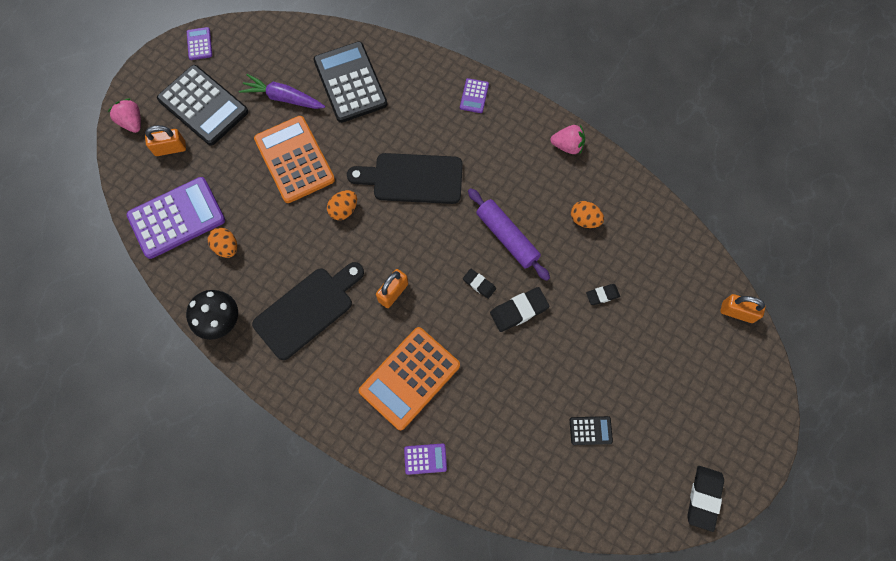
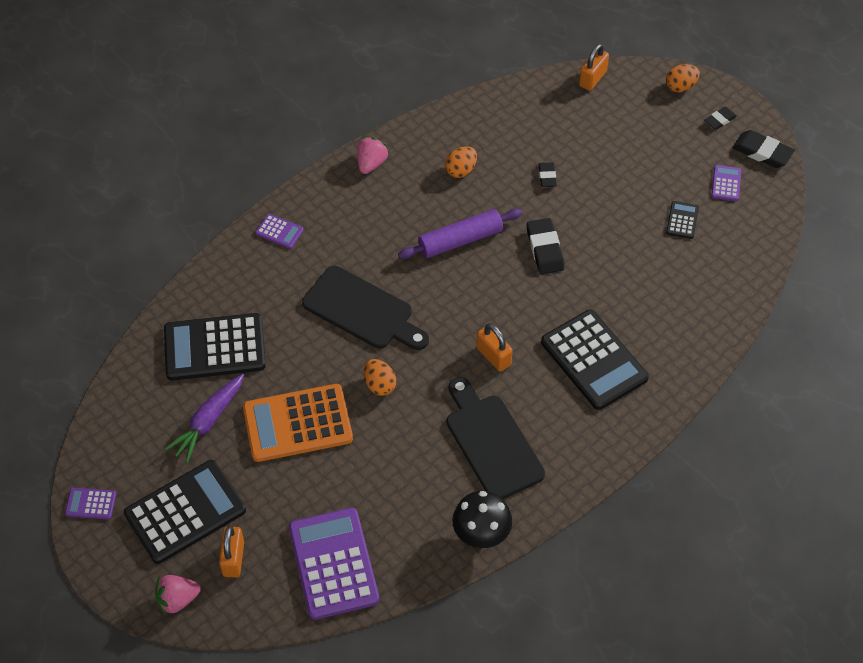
camera: 75 degrees left, 15 degrees down
orange egg [208,227,237,258] -> orange egg moved to [666,64,700,92]
black cutting board [347,153,463,204] -> black cutting board turned 75 degrees counterclockwise [302,266,429,350]
orange calculator [359,327,460,430] -> black calculator [541,310,649,410]
purple calculator [404,443,447,475] -> purple calculator moved to [711,165,742,201]
black eraser [463,269,496,299] -> black eraser moved to [704,107,737,130]

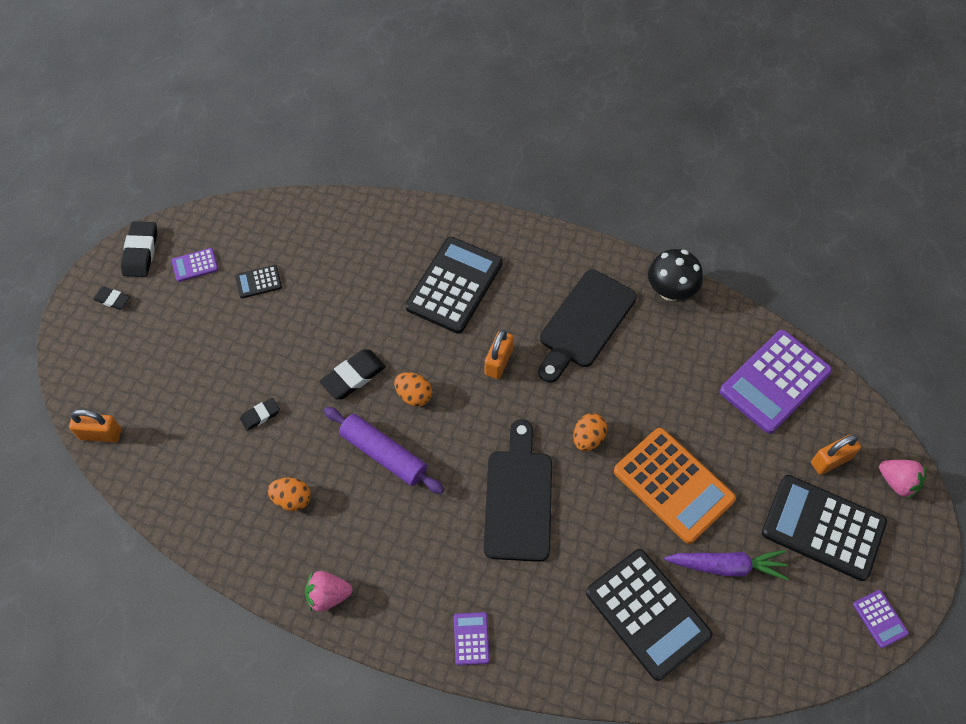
camera: 120 degrees left, 5 degrees up
orange egg [666,64,700,92] -> orange egg moved to [394,372,432,407]

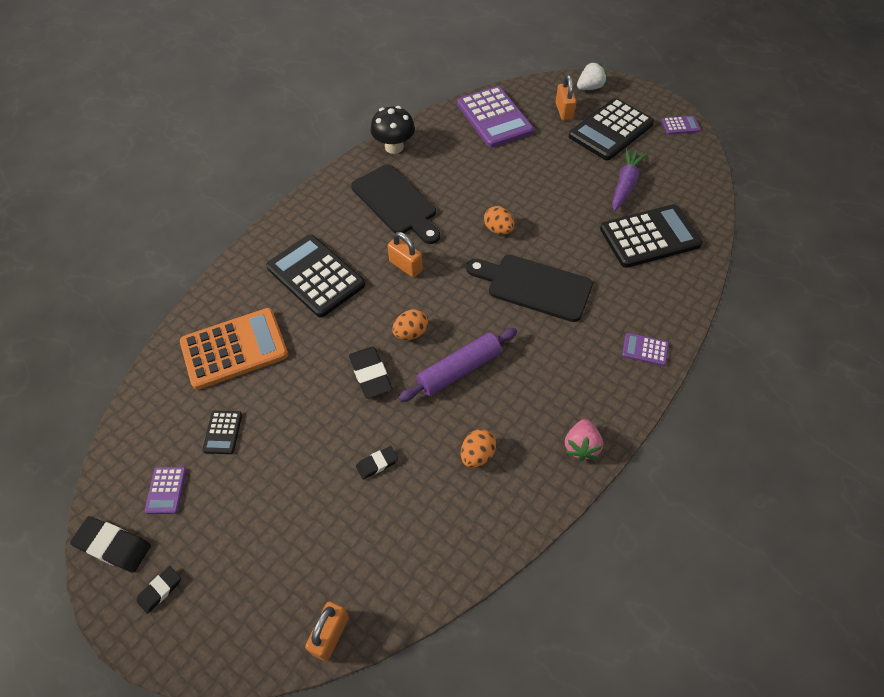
camera: 70 degrees left, 5 degrees down
black eraser [240,398,280,431] -> black eraser turned 75 degrees clockwise [356,446,398,479]
orange calculator [614,428,736,544] -> orange calculator moved to [180,308,288,390]
pink strawberry [879,460,926,499] -> white strawberry [577,62,607,90]

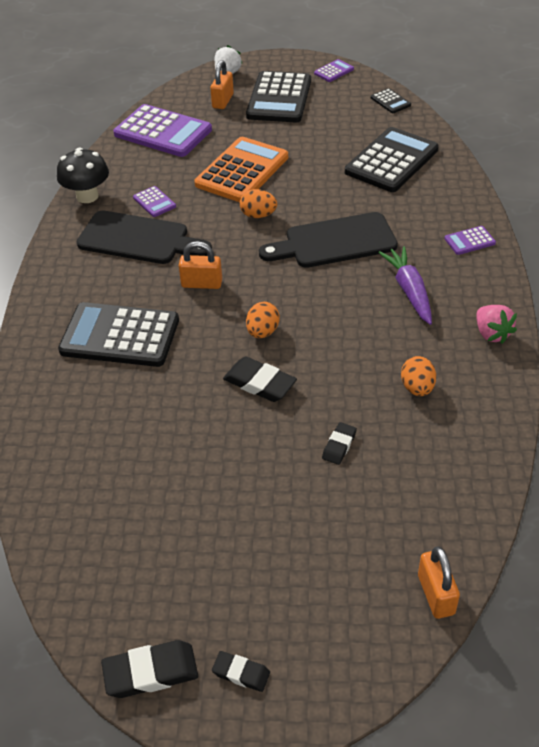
camera: 35 degrees left, 10 degrees down
black eraser [137,566,181,614] -> black eraser turned 75 degrees counterclockwise [212,651,270,692]
purple calculator [145,467,187,514] -> purple calculator moved to [133,186,176,217]
orange calculator [180,308,288,390] -> orange calculator moved to [194,137,288,202]
black calculator [202,411,242,454] -> black calculator moved to [371,88,411,113]
purple rolling pin [398,328,517,402] -> none
orange padlock [556,75,577,120] -> orange padlock turned 60 degrees clockwise [210,60,234,109]
purple carrot [612,148,647,212] -> purple carrot moved to [378,246,432,325]

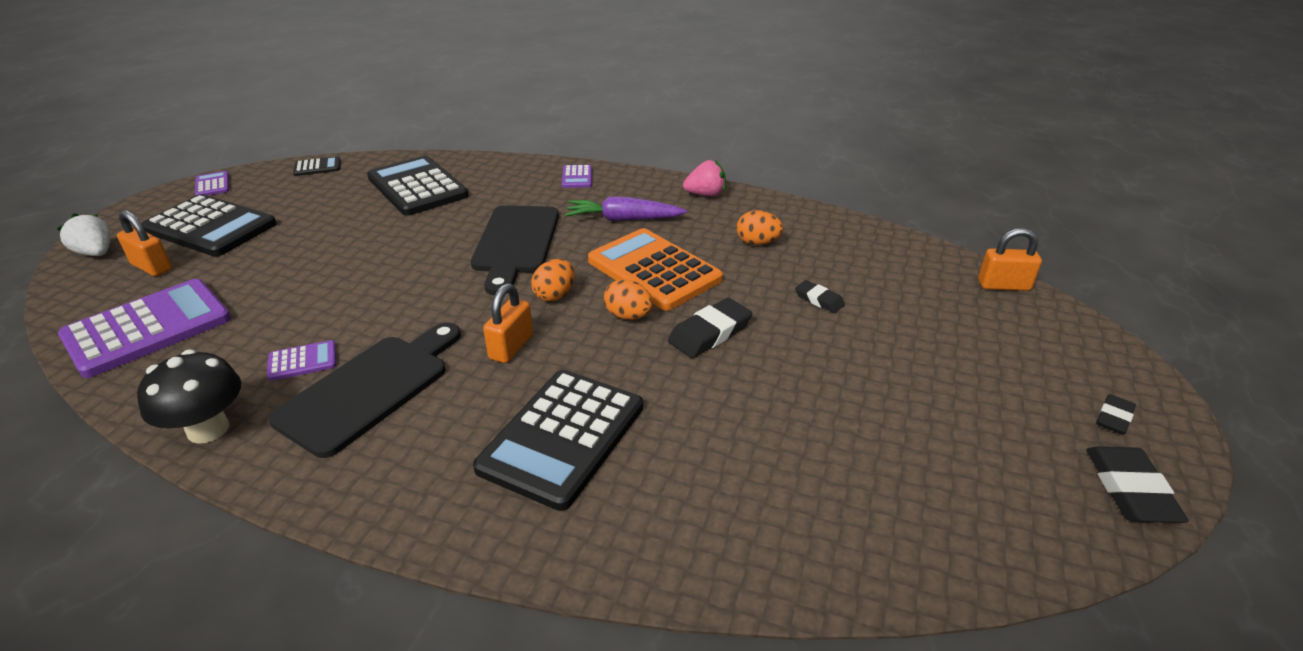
camera: 75 degrees left, 10 degrees down
orange calculator [194,137,288,202] -> orange calculator moved to [588,228,723,311]
orange egg [240,189,277,218] -> orange egg moved to [531,259,575,302]

